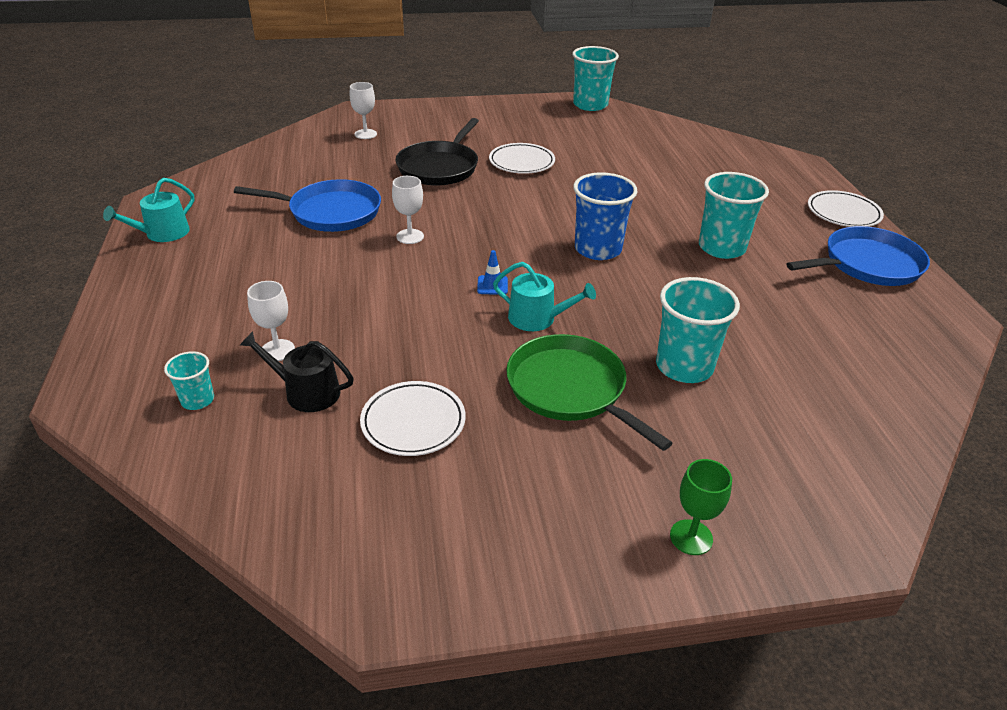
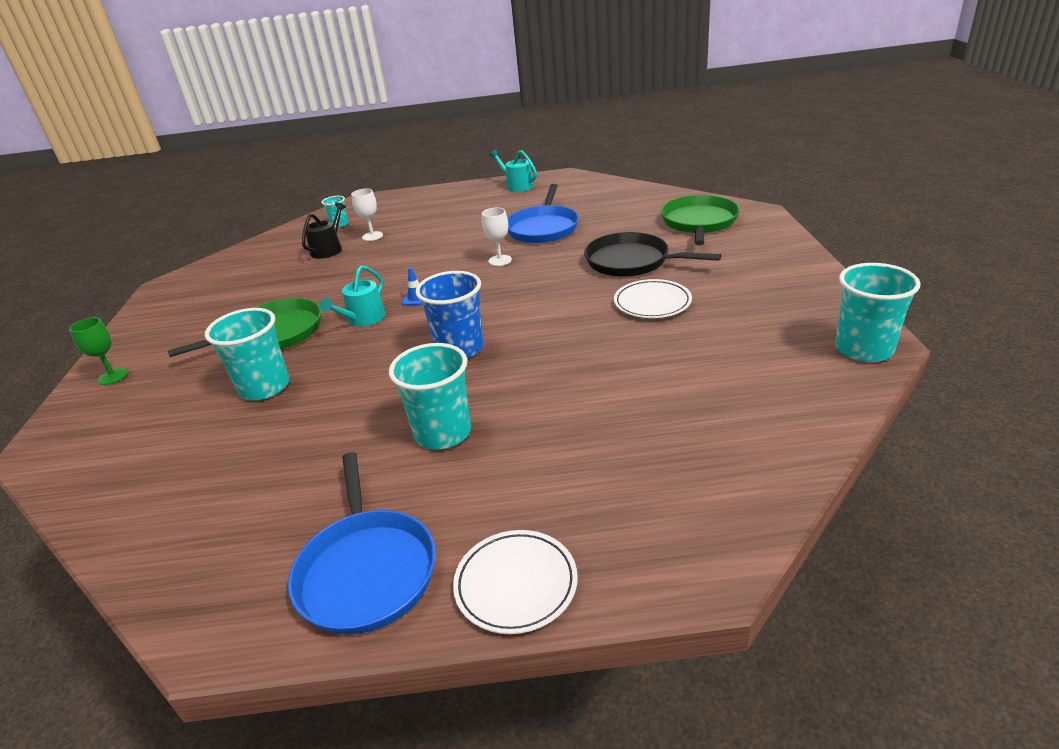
camera: 100 degrees right, 5 degrees down
white goblet [350,82,377,139] -> green pan [661,195,740,245]
white plate [360,381,466,456] -> none

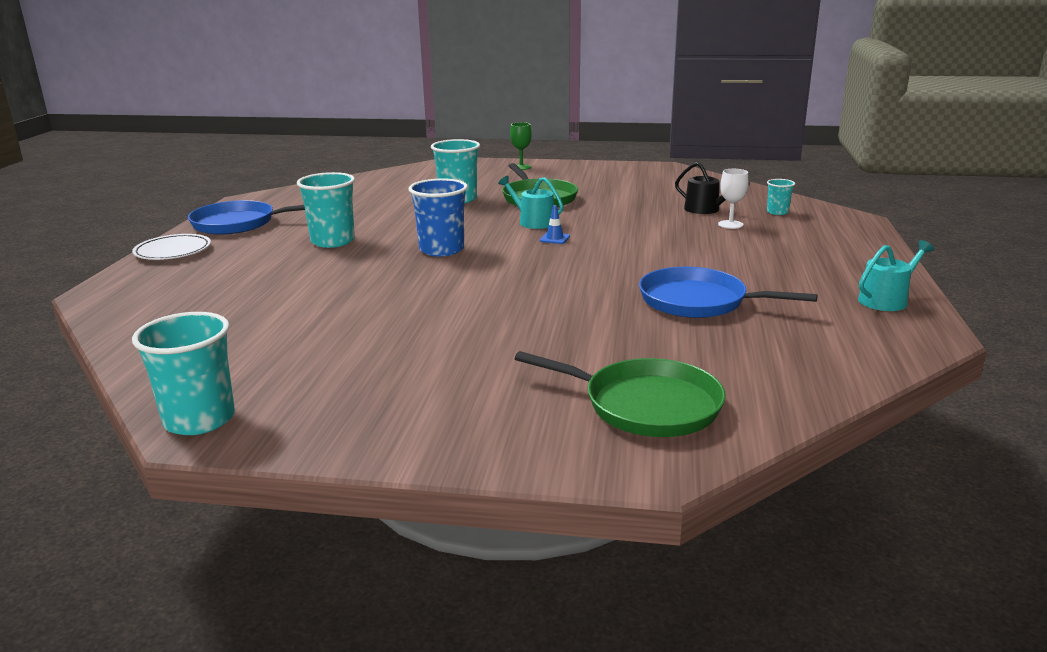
camera: 100 degrees right, 10 degrees down
white goblet [482,208,512,266] -> none
black pan [584,232,721,277] -> none
white plate [614,279,692,318] -> none

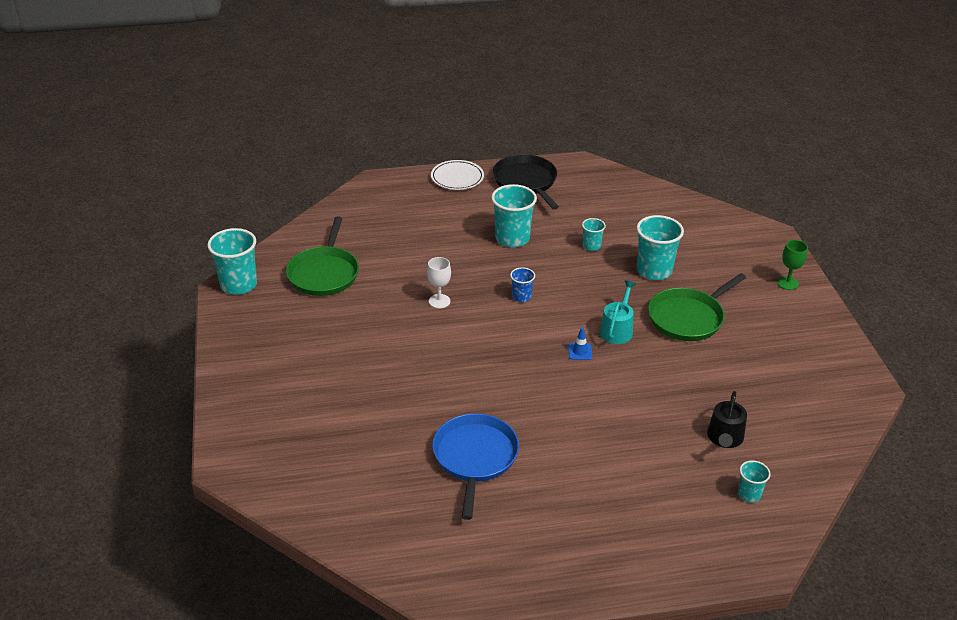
camera: 70 degrees right, 15 degrees up
blue pan [188,200,305,235] -> black pan [493,154,559,210]
blue cup [408,178,468,257] -> blue cup [510,267,535,302], size x0.52
green pan [515,351,726,437] -> green pan moved to [286,216,359,296]
white goblet [718,169,749,229] -> white goblet moved to [427,257,451,308]
turquoise watering can [858,240,934,311] -> none
none -> turquoise cup [582,218,606,251]

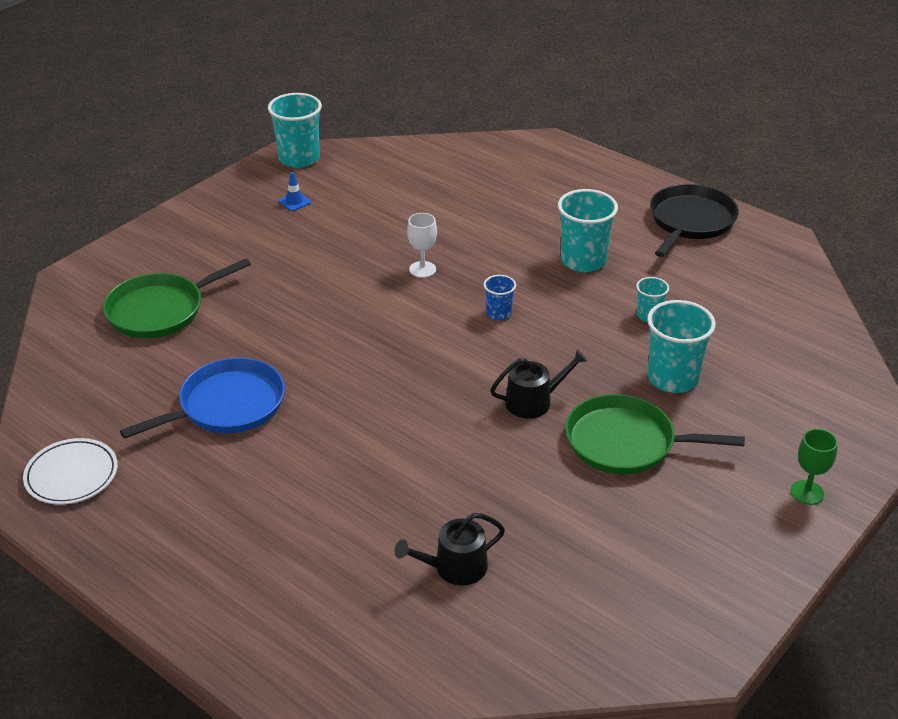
camera: 50 degrees right, 0 degrees up
green pan [286,216,359,296] -> green pan moved to [103,258,251,338]
white plate [431,160,484,190] -> white plate moved to [23,438,118,505]
blue traffic cone [568,327,593,360] -> blue traffic cone moved to [278,172,311,211]
turquoise watering can [600,281,636,344] -> black watering can [490,349,588,418]
turquoise cup [738,460,771,503] -> none

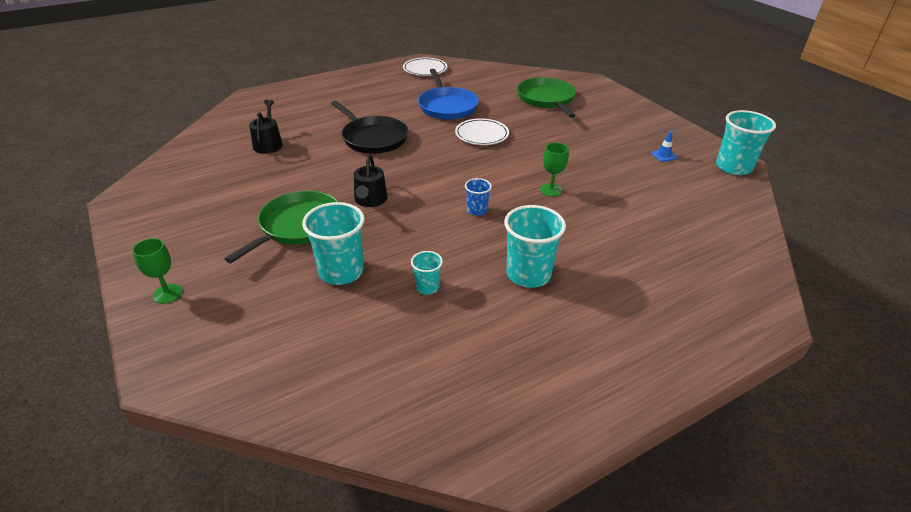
camera: 110 degrees right, 0 degrees up
white goblet [407,213,437,278] -> green goblet [540,143,569,197]
black pan [650,184,739,257] -> black pan moved to [331,101,409,154]
none -> white plate [455,118,509,145]

